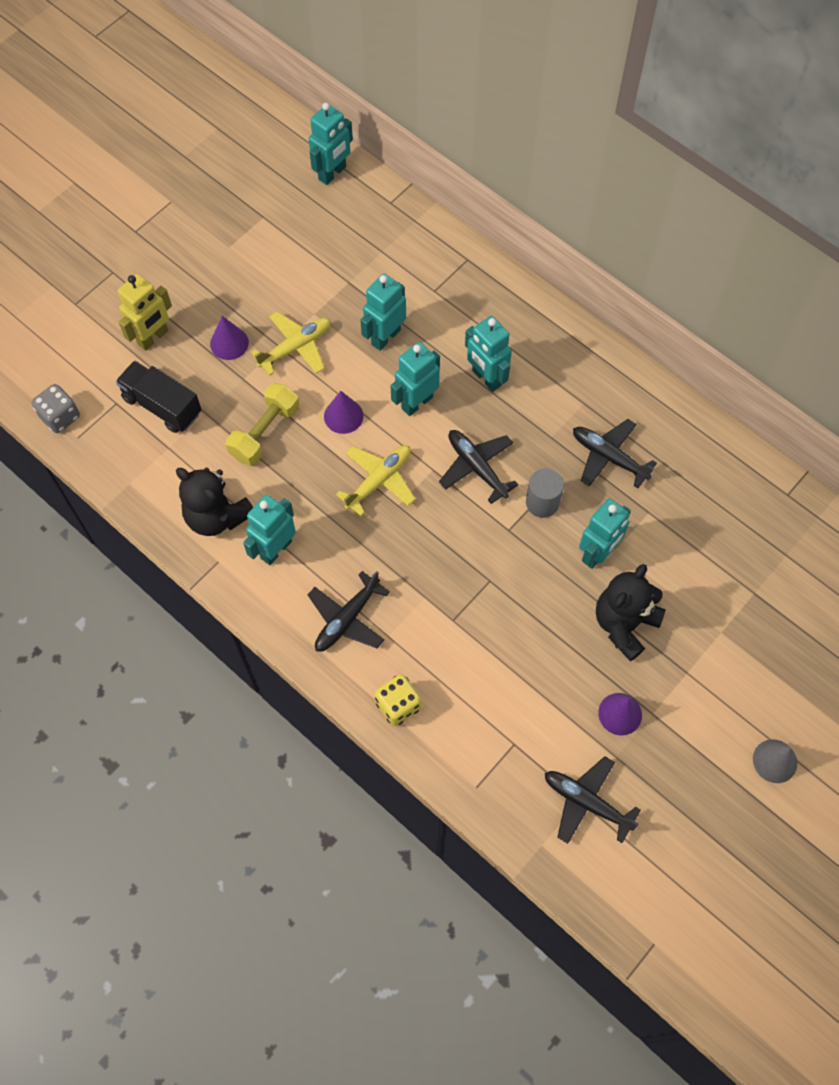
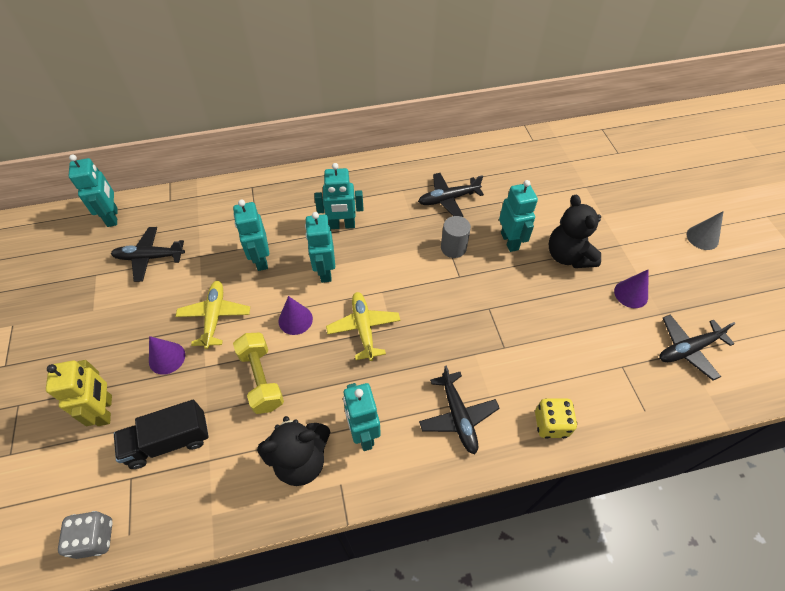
camera: 55 degrees left, 10 degrees down
black plane [439,430,519,504] -> black plane moved to [111,227,185,282]

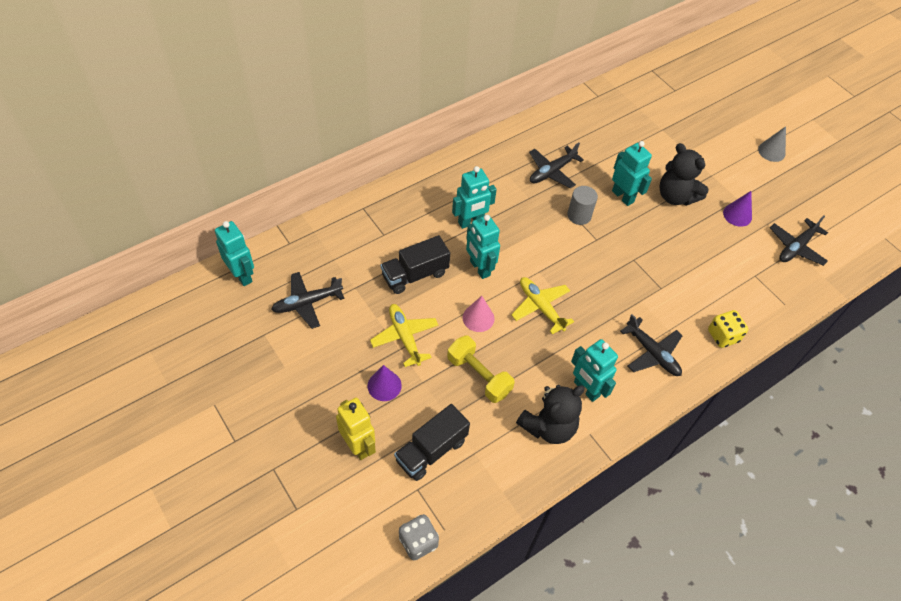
camera: 25 degrees left, 0 degrees up
turquoise robot [233,200,269,271] -> black truck [381,235,450,294]
purple cone [279,296,313,335] -> pink cone [463,296,495,332]

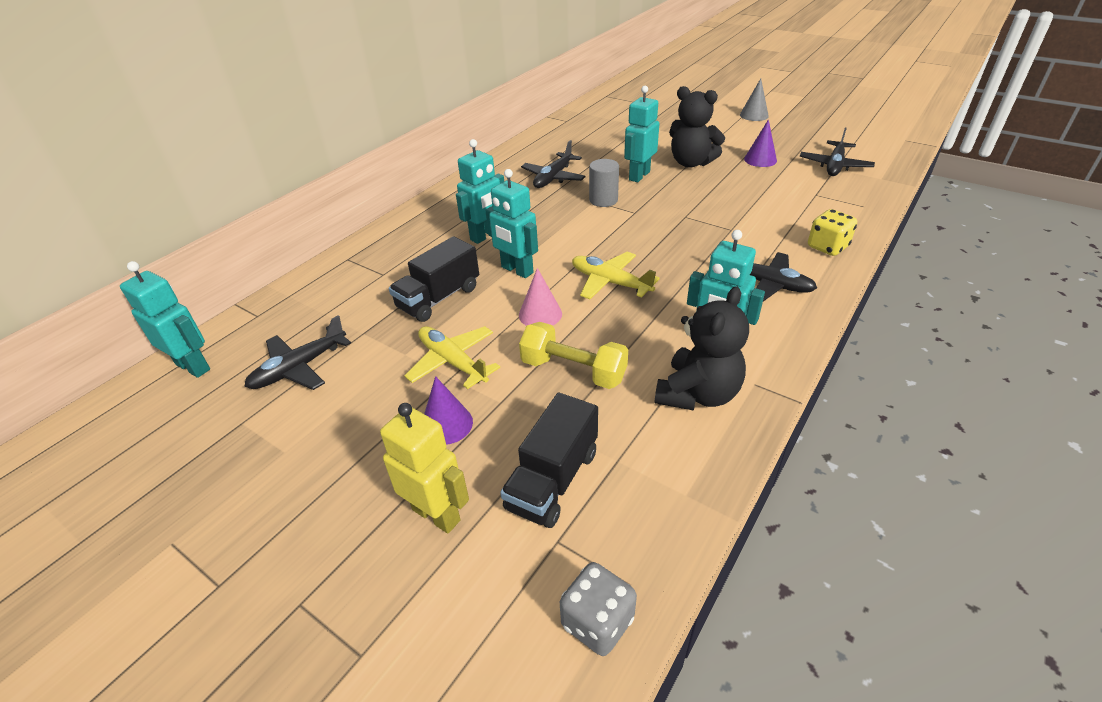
camera: 15 degrees left, 15 degrees down
turquoise robot [612,141,652,206] -> turquoise robot turned 90 degrees counterclockwise [624,86,660,182]

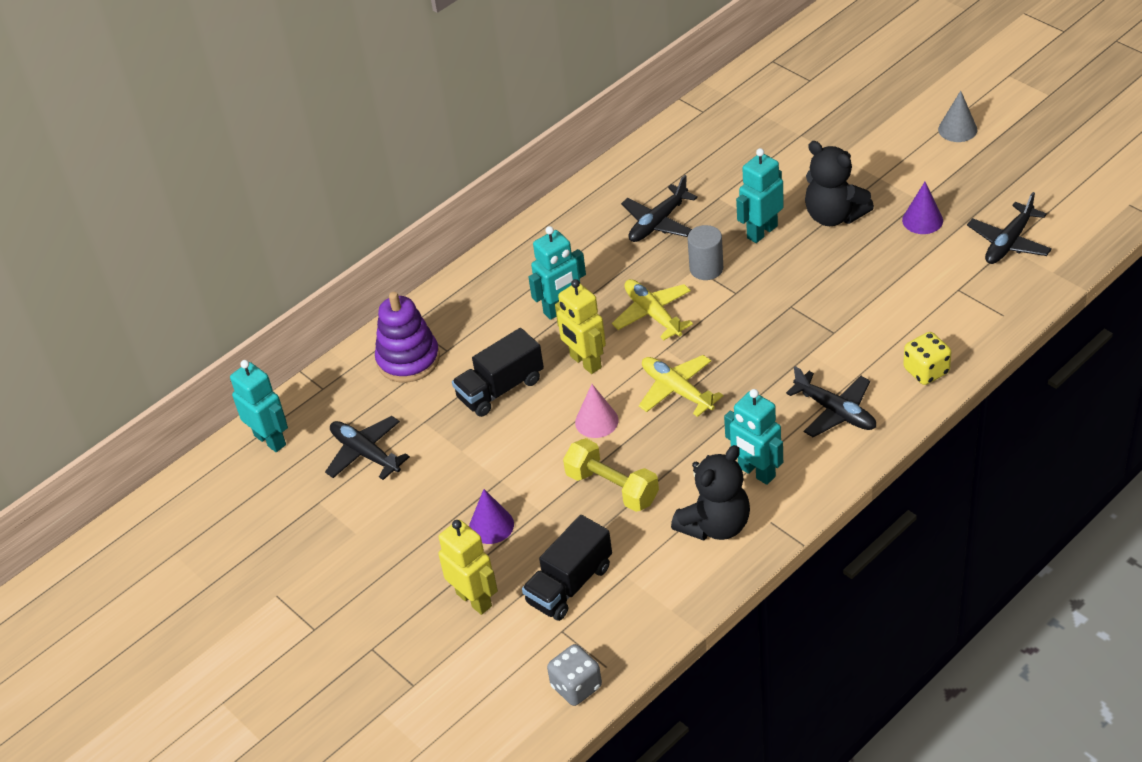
camera: 15 degrees right, 5 degrees up
black plane [244,315,351,390] -> black plane turned 75 degrees clockwise [325,416,410,480]
yellow plane [404,326,500,389] -> yellow plane moved to [612,279,693,340]
turquoise robot [485,169,538,278] -> yellow robot [555,279,606,374]
none -> purple stacking toy [375,292,440,383]

